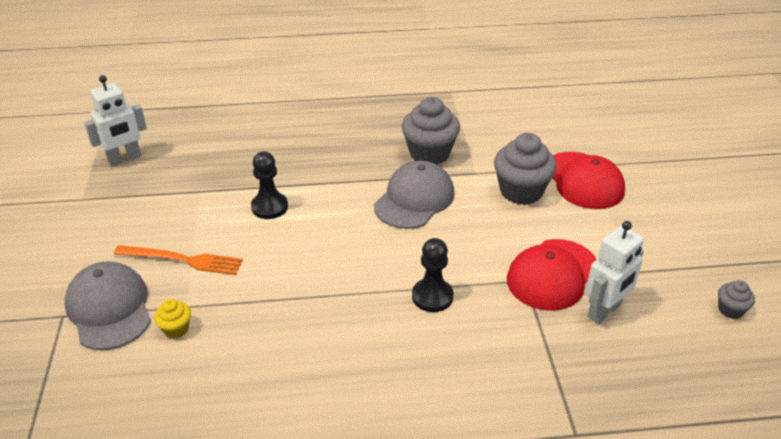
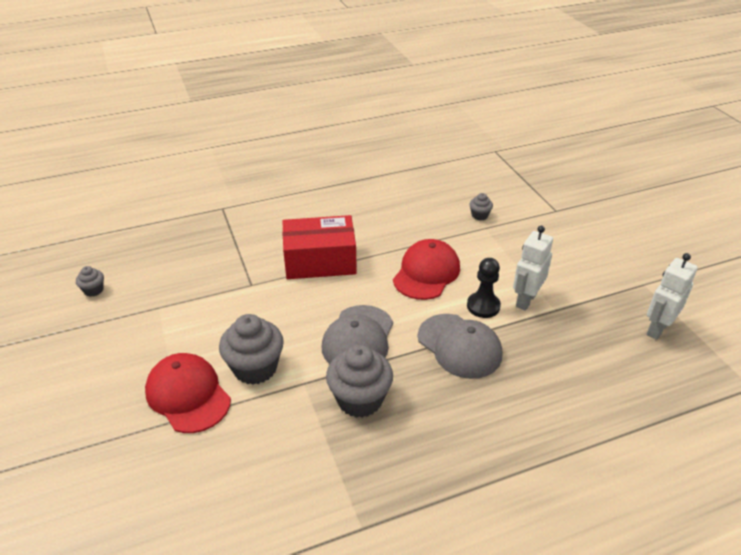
camera: 165 degrees right, 0 degrees up
grey cap [65,261,151,350] -> grey cap moved to [418,314,502,379]
orange fork [114,245,243,275] -> none
yellow cupcake [154,299,191,338] -> grey cupcake [469,193,493,221]
black pawn [412,238,453,312] -> red box [283,215,357,279]
red cap [507,239,597,311] -> red cap moved to [393,239,460,300]
white robot [585,221,644,324] -> white robot moved to [513,226,553,311]

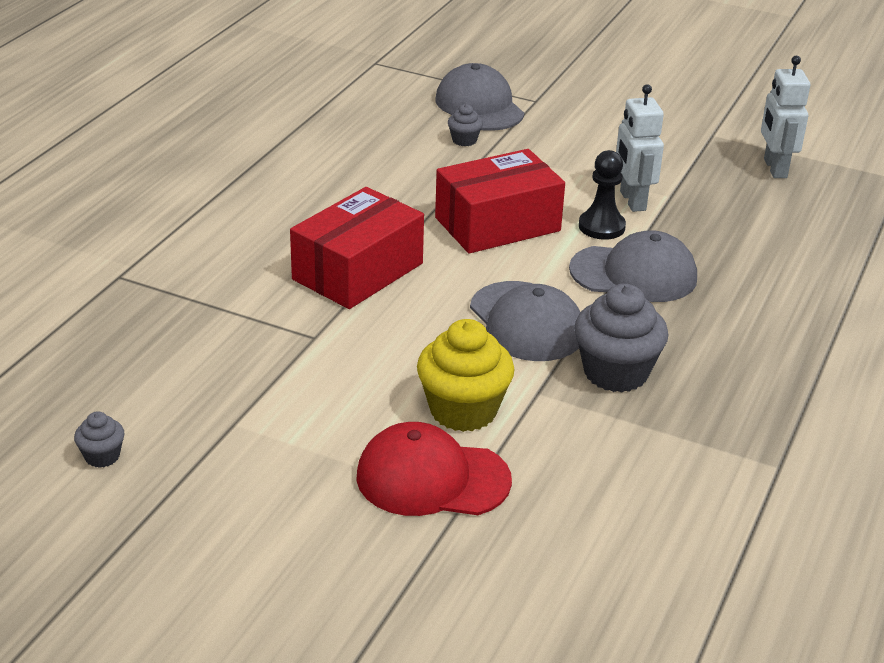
camera: 45 degrees left, 5 degrees down
grey cupcake [219,314,284,385] -> yellow cupcake [417,319,515,432]
red cap [393,239,460,300] -> red box [435,149,565,254]
none -> grey cap [436,63,524,131]

